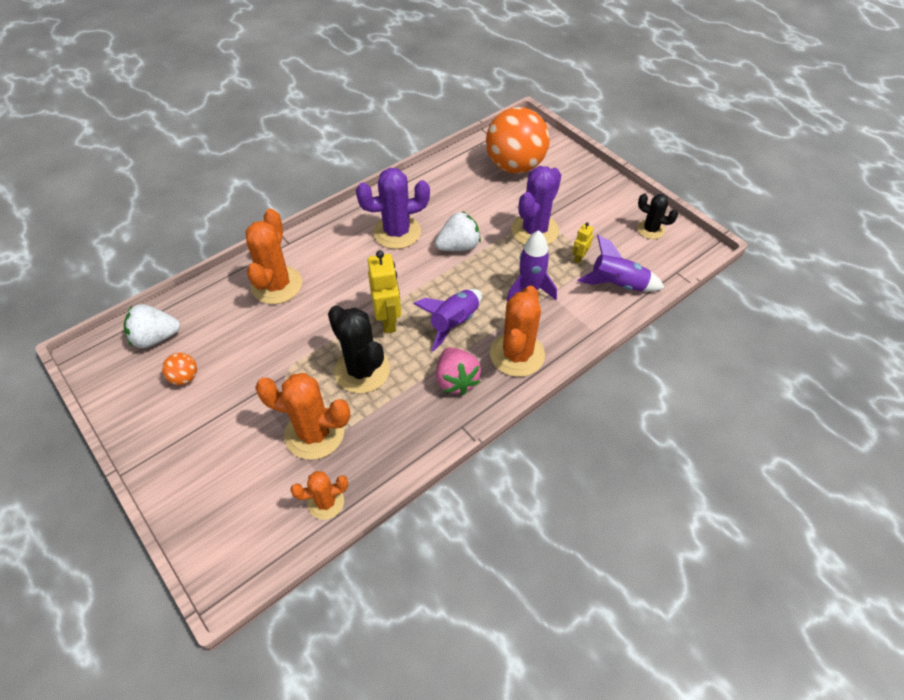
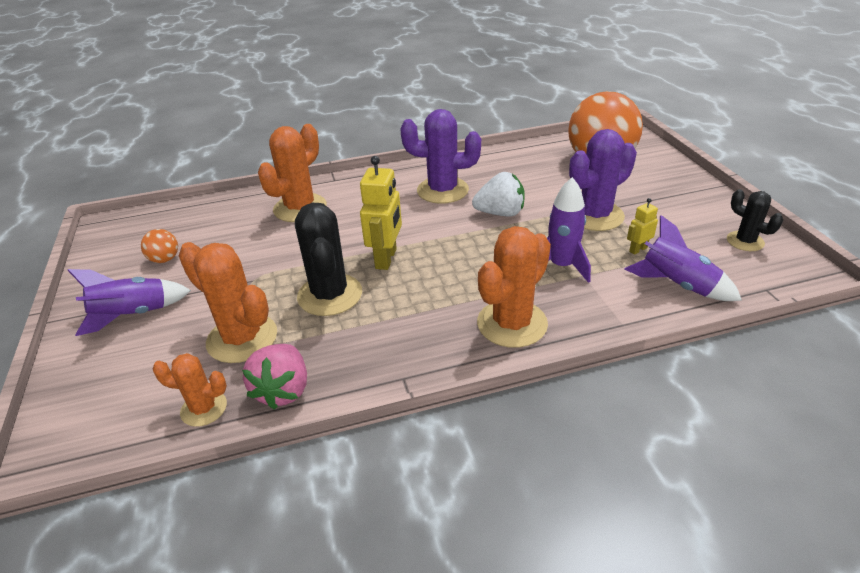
camera: 25 degrees right, 15 degrees down
white strawberry [124,304,180,348] -> none
purple rocket [413,289,482,351] -> purple rocket moved to [68,269,191,336]
pink strawberry [436,347,481,395] -> pink strawberry moved to [242,344,307,410]

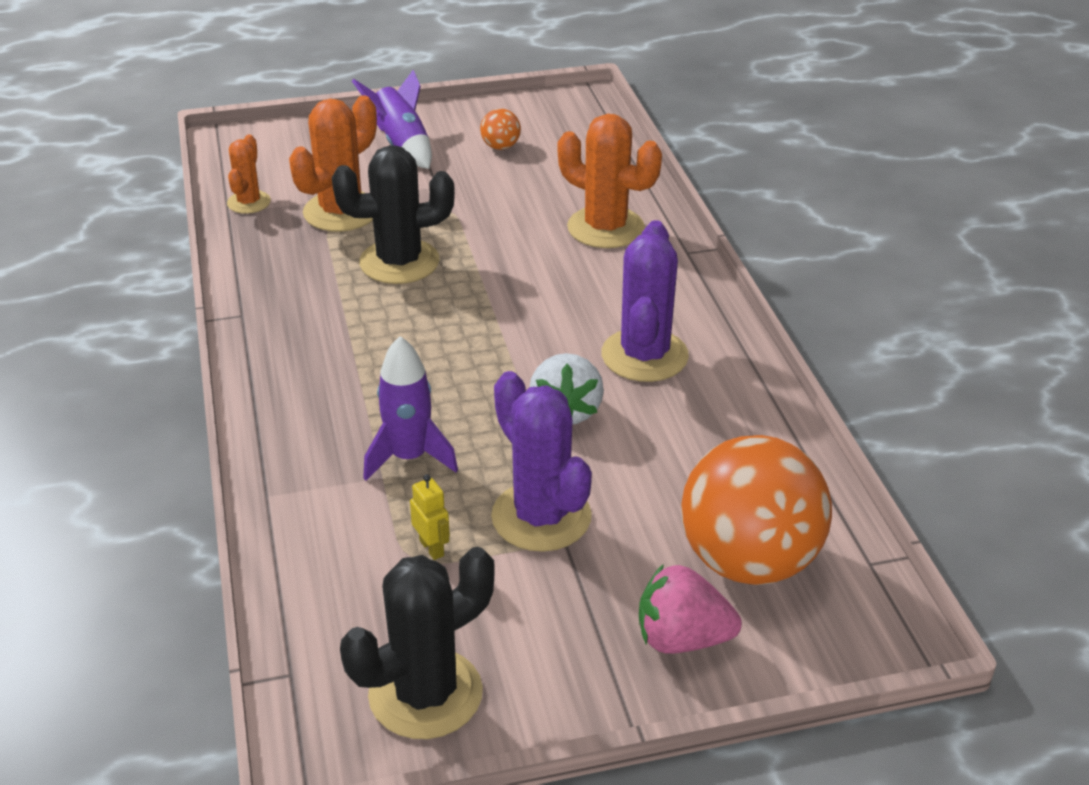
camera: 90 degrees right, 0 degrees up
pink strawberry [242,344,307,410] -> pink strawberry moved to [639,564,742,654]
yellow robot [360,156,402,270] -> none
orange cactus [477,226,551,348] -> none
purple rocket [625,215,742,301] -> none
black cactus [727,189,783,251] -> black cactus [340,547,495,739], size x1.74

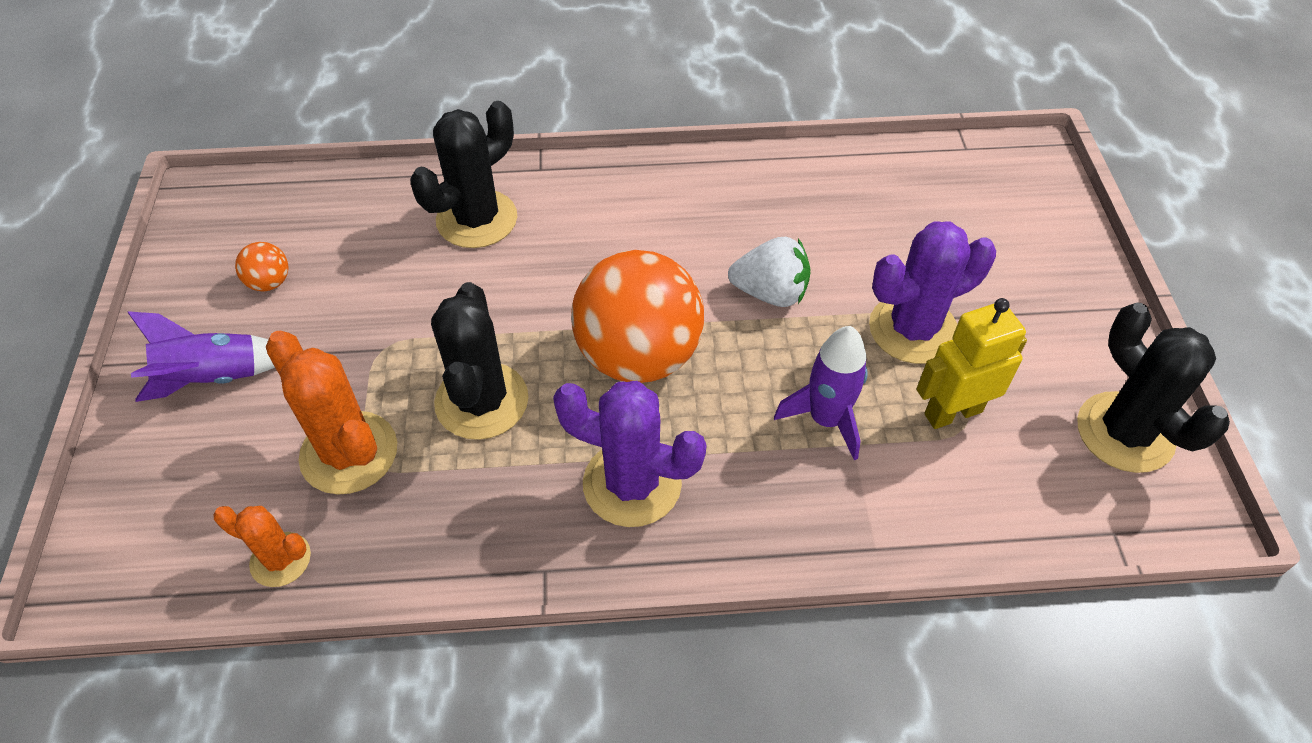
camera: 80 degrees left, 15 degrees up
yellow robot [410,474,450,560] -> yellow robot [916,298,1027,429], size x1.92
orange cactus [558,114,662,248] -> black cactus [410,101,517,248]
purple cactus [601,220,689,382] -> purple cactus moved to [553,381,707,527]
pink strawberry [639,564,742,654] -> none
orange ball [681,435,832,585] -> orange ball moved to [571,250,704,383]

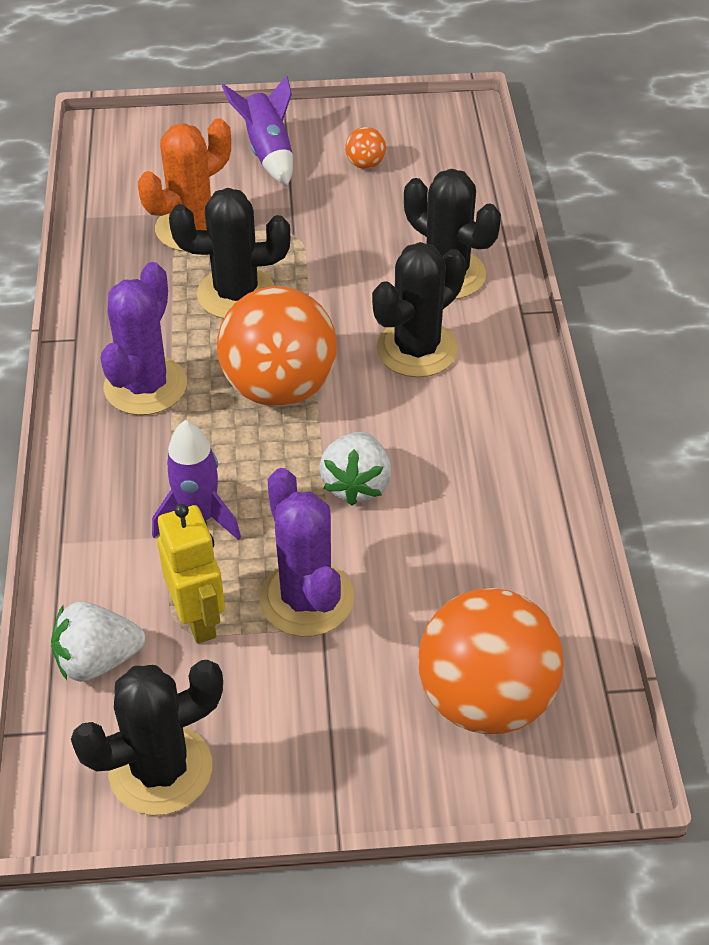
camera: 90 degrees right, 5 degrees down
orange cactus [214,506,311,587] -> none
none -> white strawberry [51,601,145,682]
none -> black cactus [372,242,466,377]
none -> orange ball [418,588,564,734]

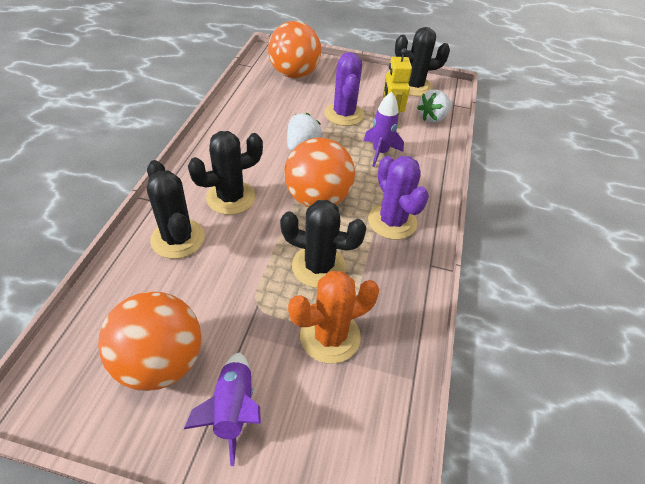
camera: 165 degrees left, 0 degrees up
white strawberry [51,601,145,682] -> white strawberry turned 135 degrees clockwise [417,89,451,123]
purple cactus [100,262,187,415] -> purple cactus turned 60 degrees counterclockwise [368,156,429,240]
orange ball [345,127,386,169] -> orange ball [98,291,201,391], size x2.46

